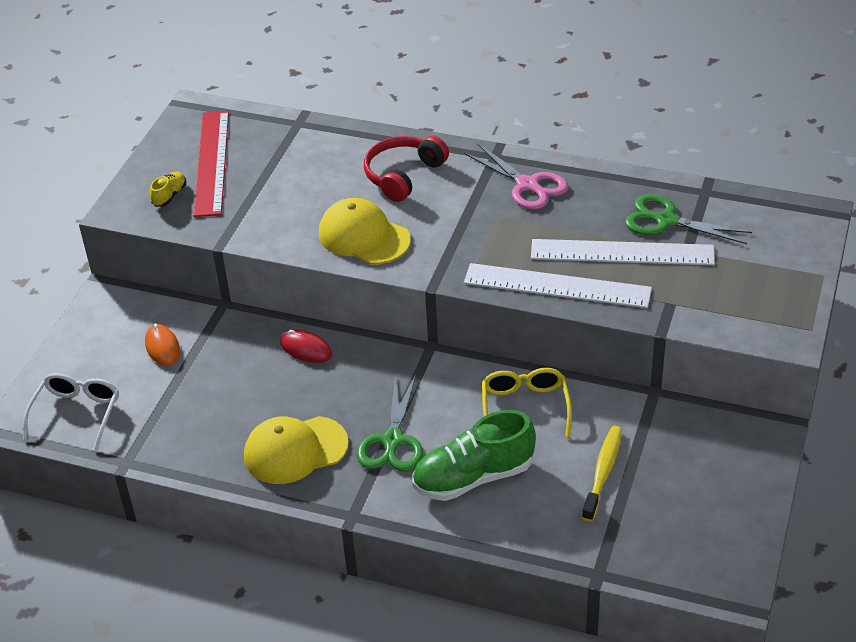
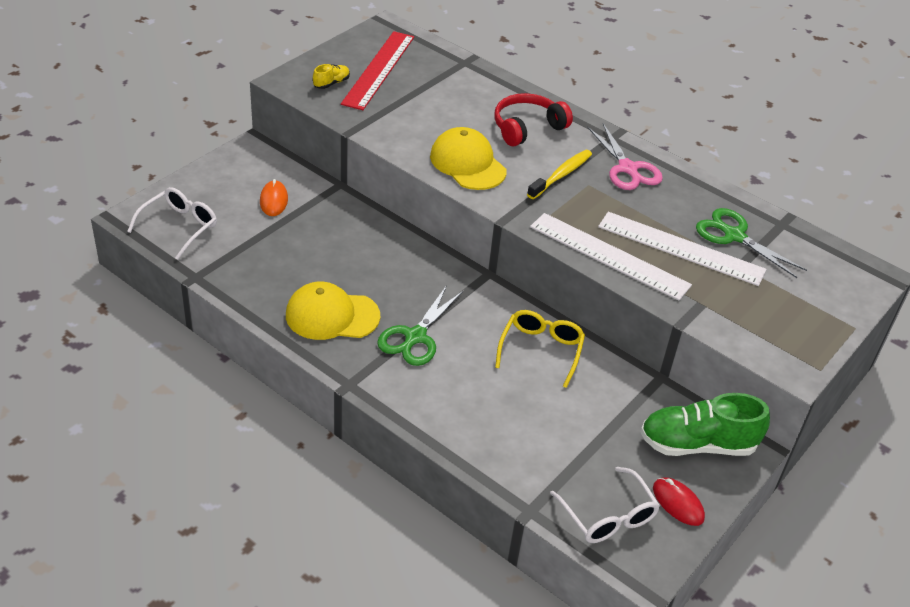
camera: 15 degrees right, 0 degrees up
red mouse [280,330,332,363] -> red mouse moved to [653,477,705,526]
green shoe [412,410,536,501] -> green shoe moved to [640,393,770,456]
yellow toothbrush [582,426,622,522] -> yellow toothbrush moved to [527,150,592,199]
none -> white glasses [550,467,660,543]

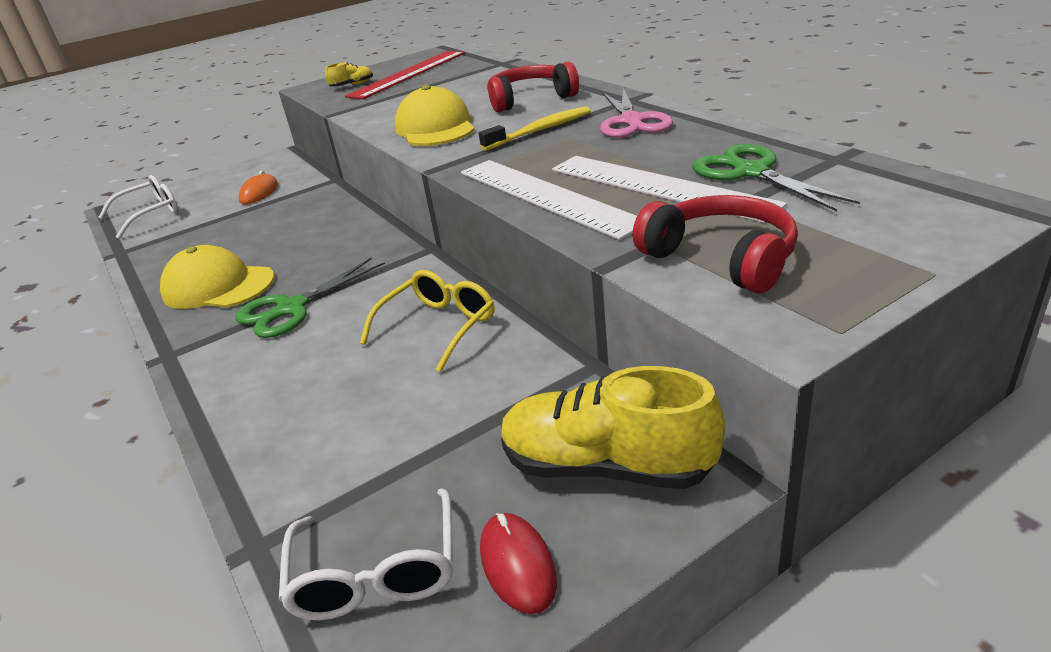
camera: 25 degrees right, 10 degrees down
green shoe [640,393,770,456] -> yellow shoe [501,366,725,489]
none -> red headphones [633,195,798,293]

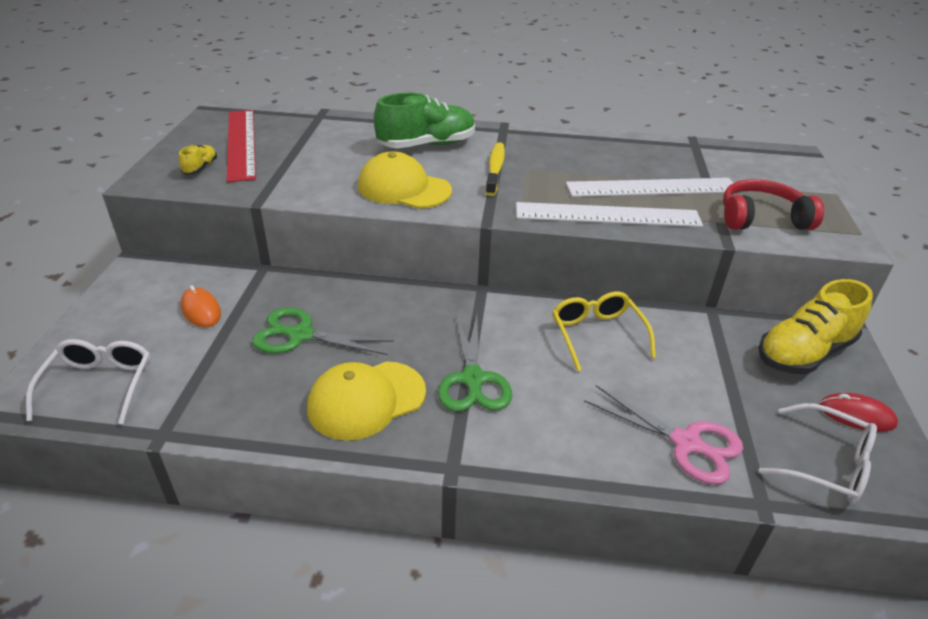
camera: 55 degrees left, 5 degrees up
red headphones [487,62,579,112] -> green shoe [374,93,475,148]
pink scissors [600,88,673,138] -> pink scissors moved to [584,385,743,485]
green scissors [693,144,860,211] -> green scissors moved to [252,307,394,355]

